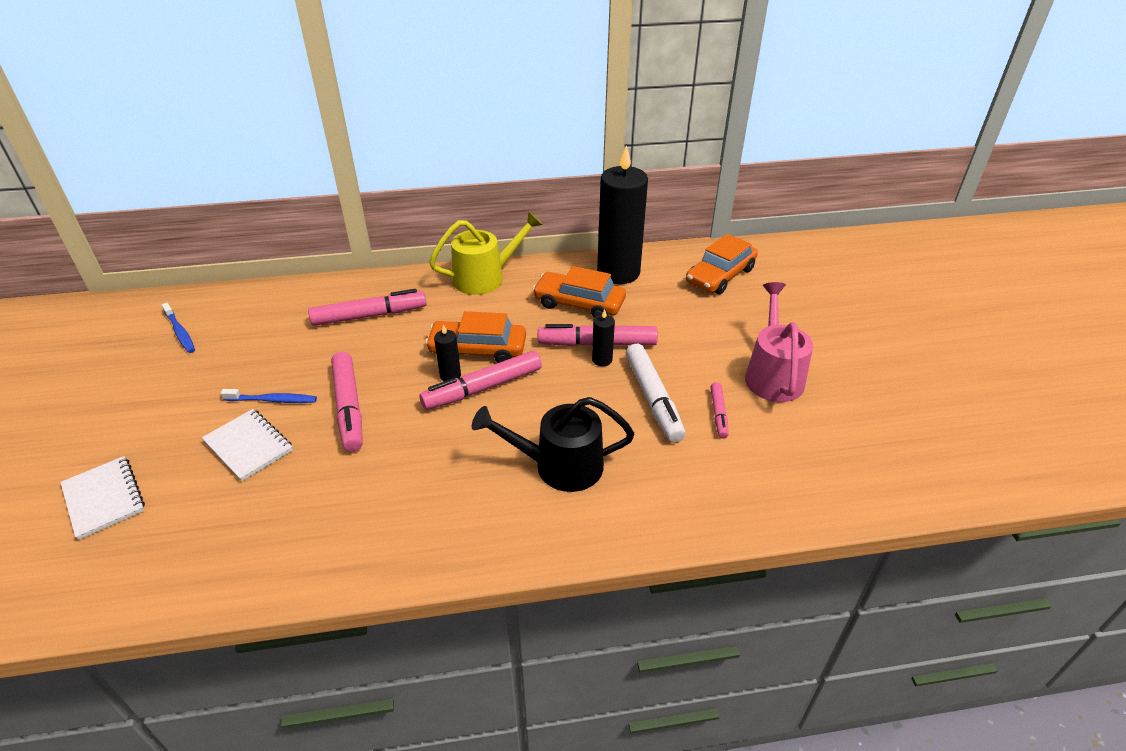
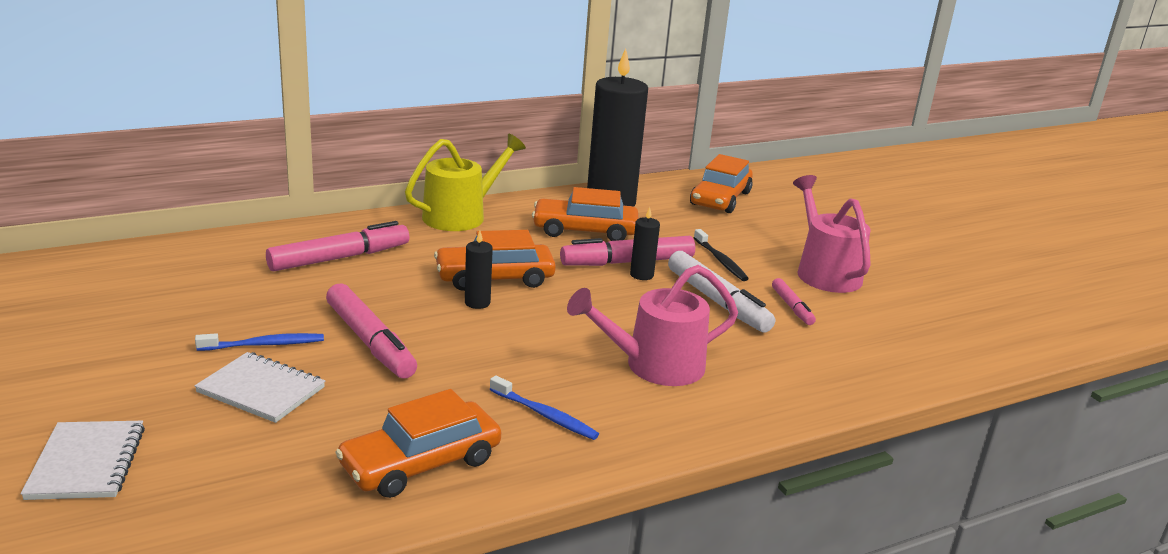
camera: 20 degrees left, 15 degrees down
white notebook [60,456,145,540] -> white notebook turned 45 degrees clockwise [21,421,145,500]
blue toothbrush [162,303,195,353] -> blue toothbrush moved to [490,375,599,440]
pink marker [419,351,542,410] -> none
black watering can [472,397,635,492] -> pink watering can [567,265,738,386]
none -> orange car [335,389,501,498]
none -> black toothbrush [694,229,749,281]

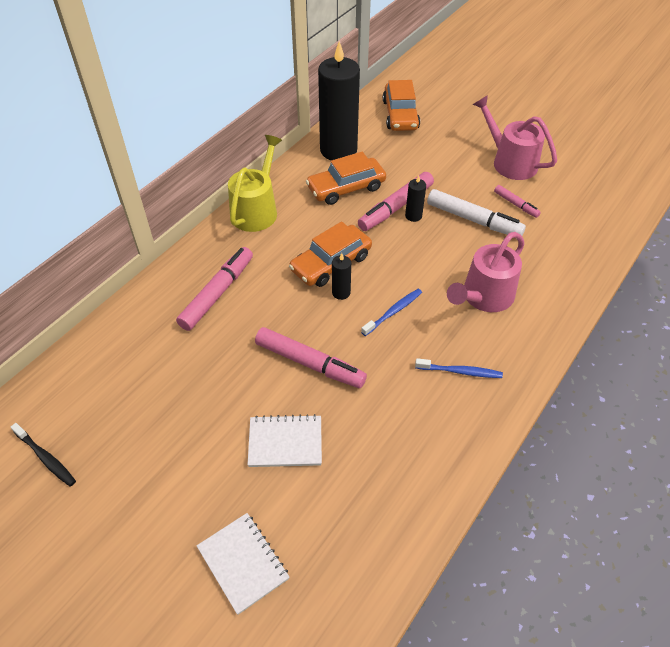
camera: 25 degrees left, 25 degrees up
blue toothbrush [195,333,324,351] -> blue toothbrush moved to [361,289,422,336]
orange car [335,389,501,498] -> none
black toothbrush [694,229,749,281] -> black toothbrush moved to [11,423,76,487]

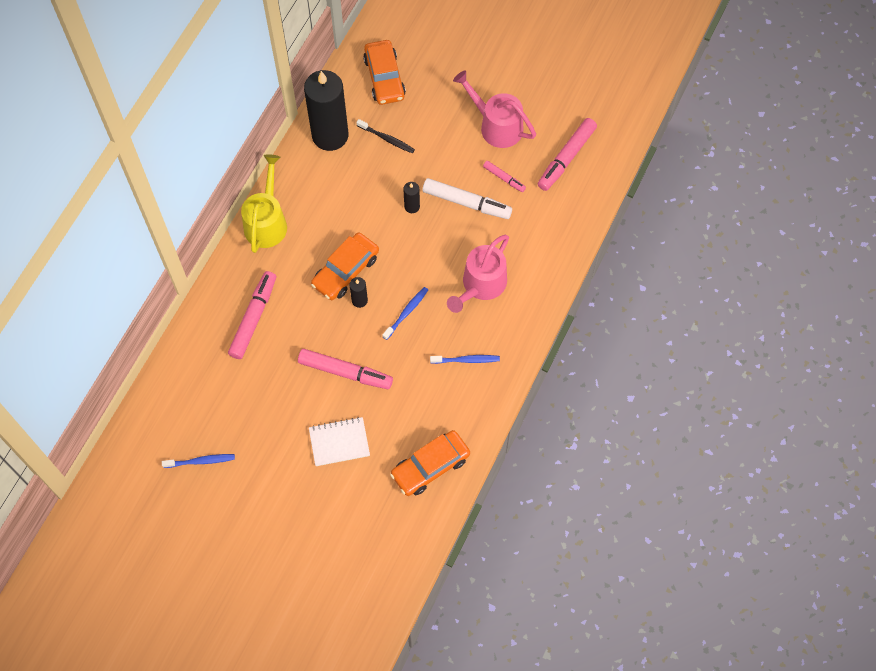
camera: 10 degrees left, 15 degrees up
black toothbrush [11,423,76,487] -> black toothbrush moved to [356,119,415,153]
white notebook [197,513,289,615] -> none
orange car [306,152,386,205] -> orange car moved to [390,430,470,496]
pink marker [358,172,434,231] -> pink marker moved to [538,118,597,191]
none -> blue toothbrush [162,454,235,468]

